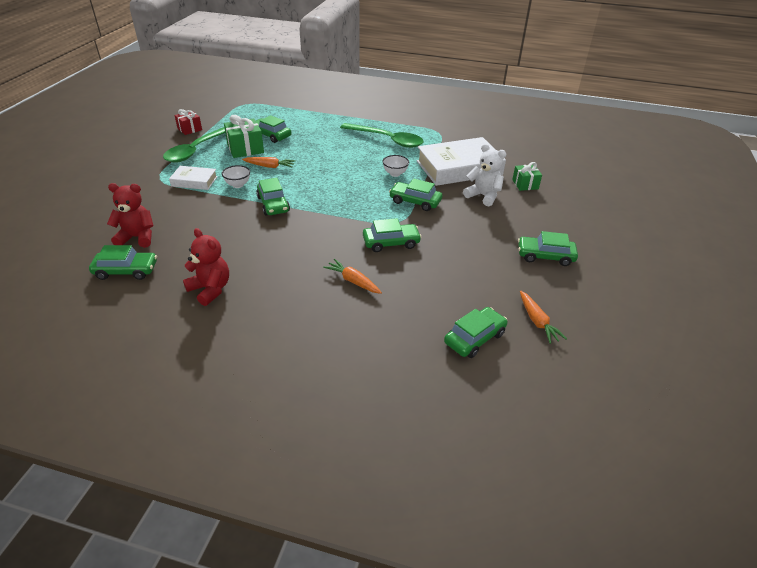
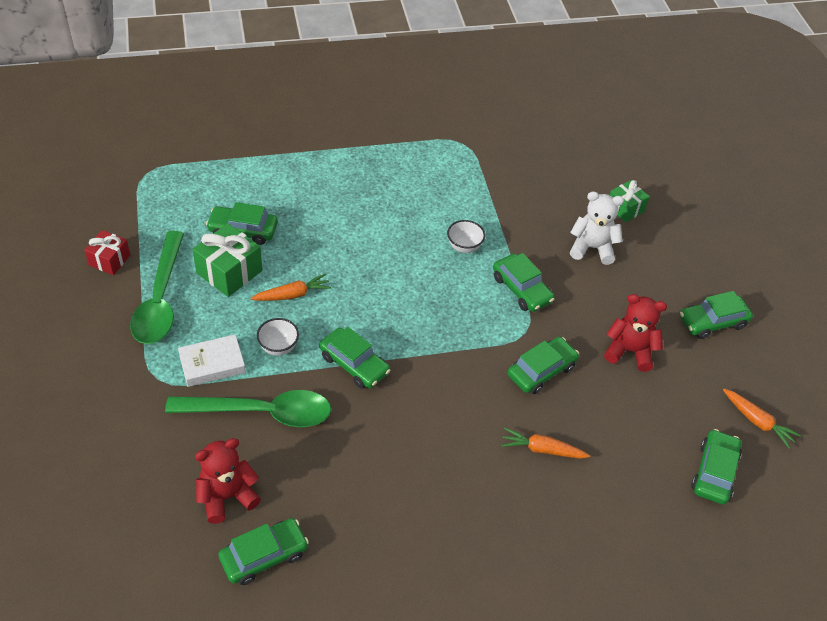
camera: 30 degrees left, 10 degrees up
red teddy bear [183,228,229,306] -> red teddy bear moved to [604,294,667,372]
green spoon [340,123,424,148] -> green spoon moved to [165,390,331,427]
green car [389,179,442,211] -> green car turned 120 degrees counterclockwise [493,253,554,312]
white book [417,137,506,186] -> none

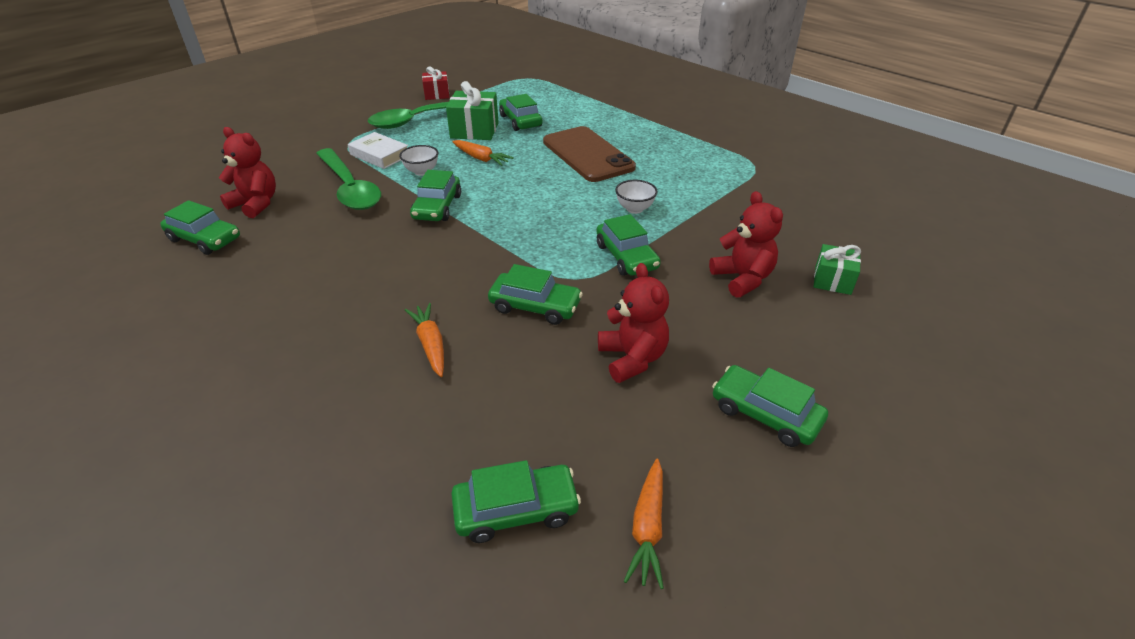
camera: 60 degrees right, 10 degrees down
green car [493,253,554,312] -> green car turned 45 degrees counterclockwise [597,214,661,276]
white teddy bear [570,191,624,265] -> red teddy bear [709,191,783,298]
none -> brown phone [543,126,636,182]

